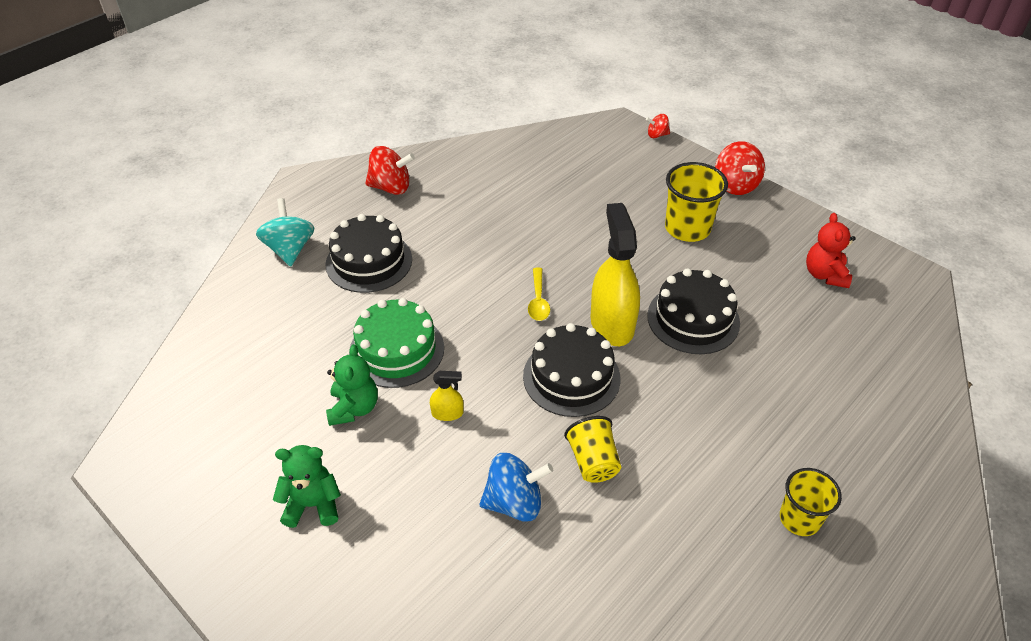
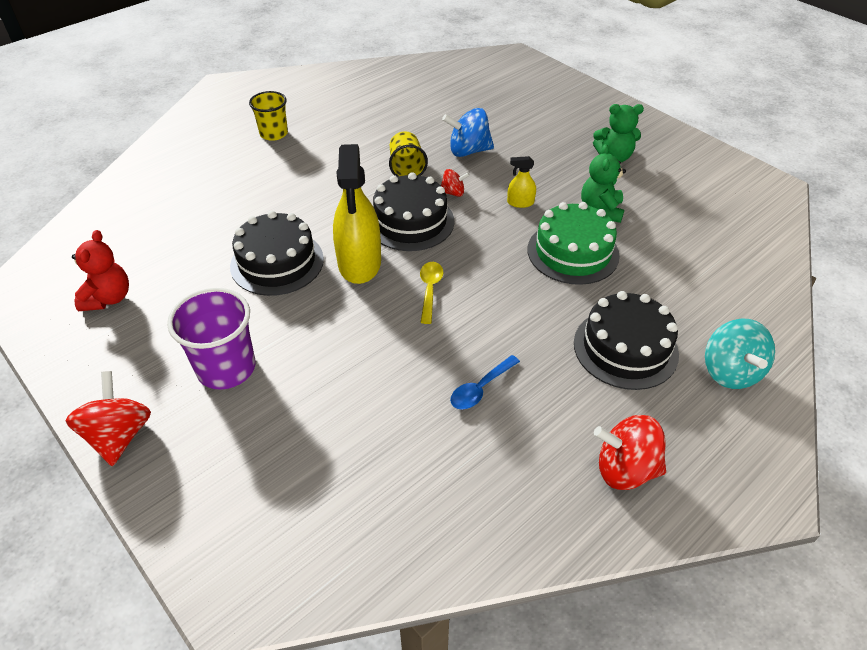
camera: 175 degrees left, 0 degrees up
red spinning top [646,114,670,138] -> red spinning top moved to [441,169,470,197]
yellow cup [665,162,728,242] -> purple cup [167,288,256,390]
none -> blue spoon [450,355,520,409]

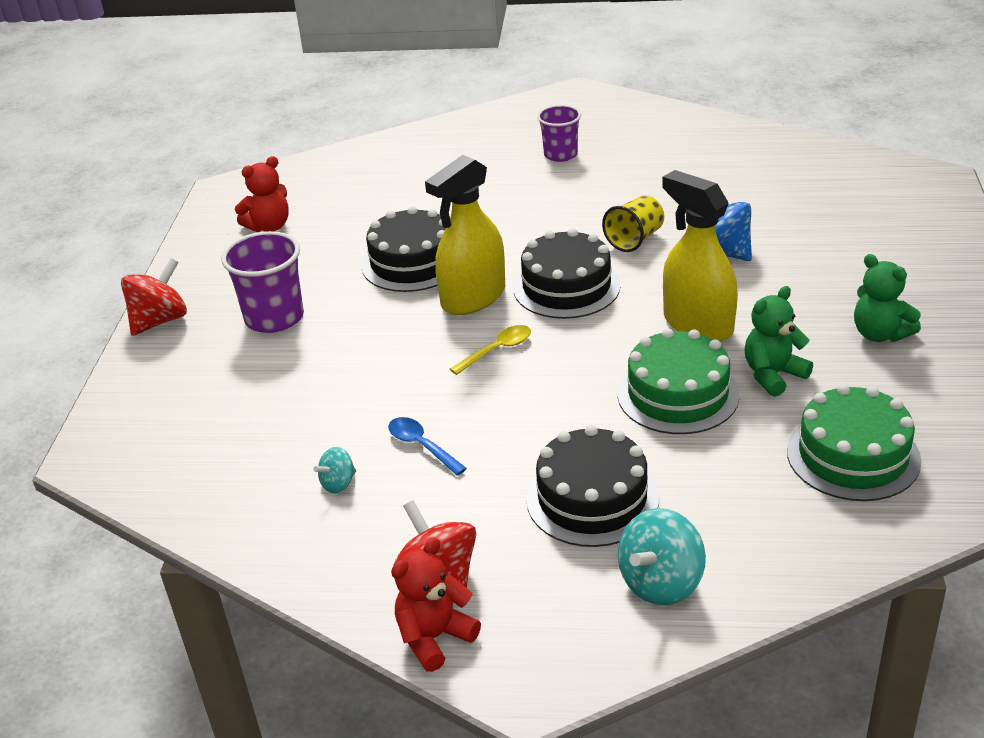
camera: 50 degrees right, 10 degrees down
yellow cup [249,91,288,141] -> purple cup [537,105,581,162]
red spinning top [441,169,470,197] -> none
blue spoon [450,355,520,409] -> blue spoon turned 45 degrees clockwise [388,417,467,476]
yellow spray bottle [507,156,536,208] -> yellow spray bottle [662,170,738,342], size x2.27
none -> turquoise spinning top [313,447,356,493]
none -> red teddy bear [391,537,481,672]
none -> green cake [787,384,921,501]

